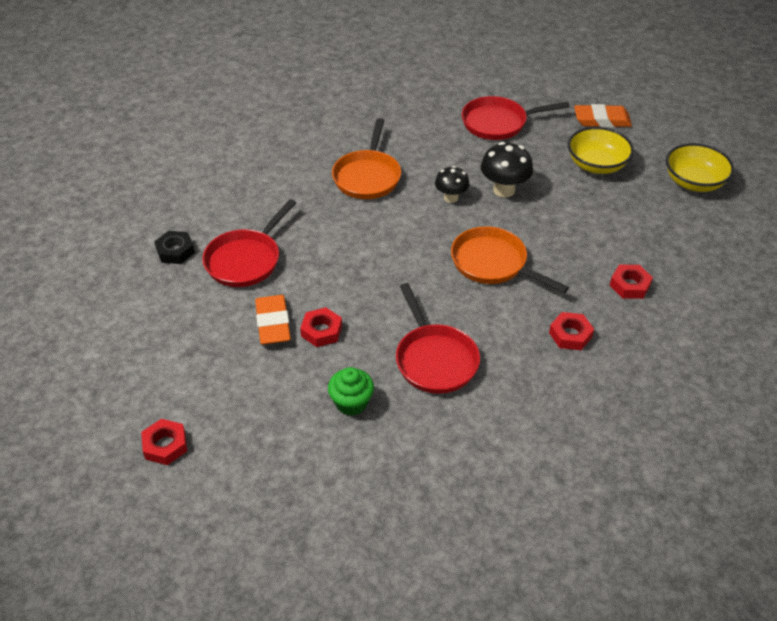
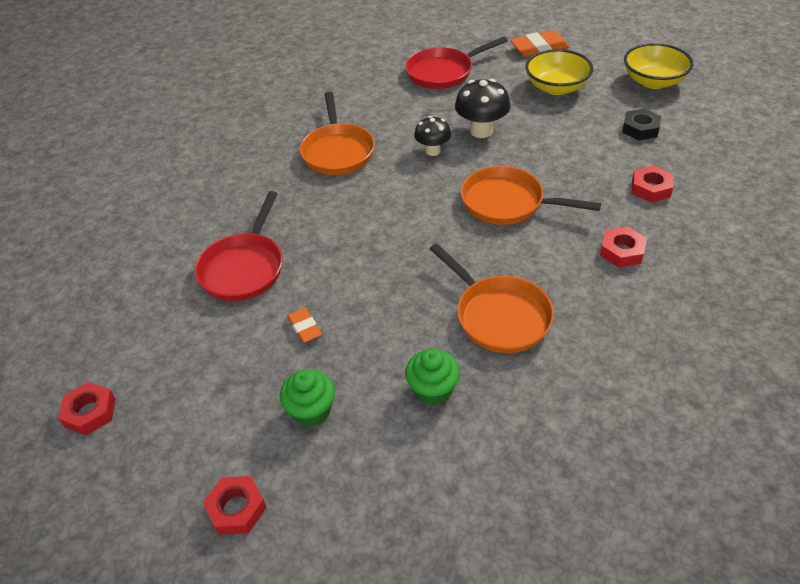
camera: 15 degrees left, 0 degrees up
black nut [154,231,195,264] -> black nut moved to [622,108,661,141]
orange eraser [255,295,291,345] -> orange eraser [287,308,322,343], size x0.58
red nut [300,307,342,347] -> red nut moved to [58,382,115,435]
red pan [396,283,480,394] -> orange pan [430,243,554,353]
none -> green cupcake [280,369,335,427]

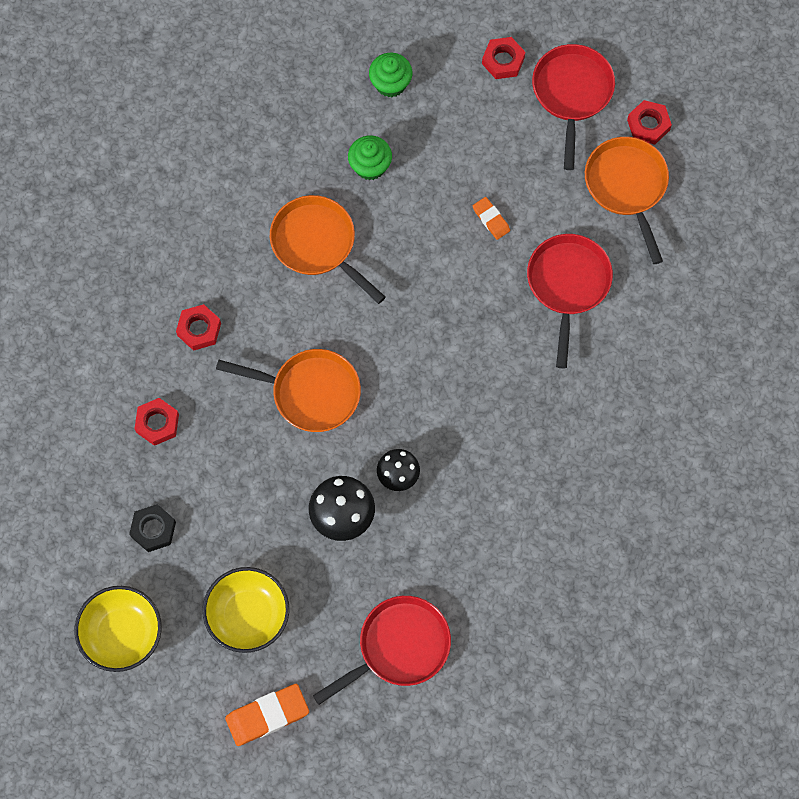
camera: 170 degrees right, 25 degrees up
green cupcake [280,369,335,427] -> green cupcake moved to [369,53,413,97]
orange pan [300,92,375,175] -> orange pan moved to [585,137,669,264]
none -> red pan [532,44,615,170]

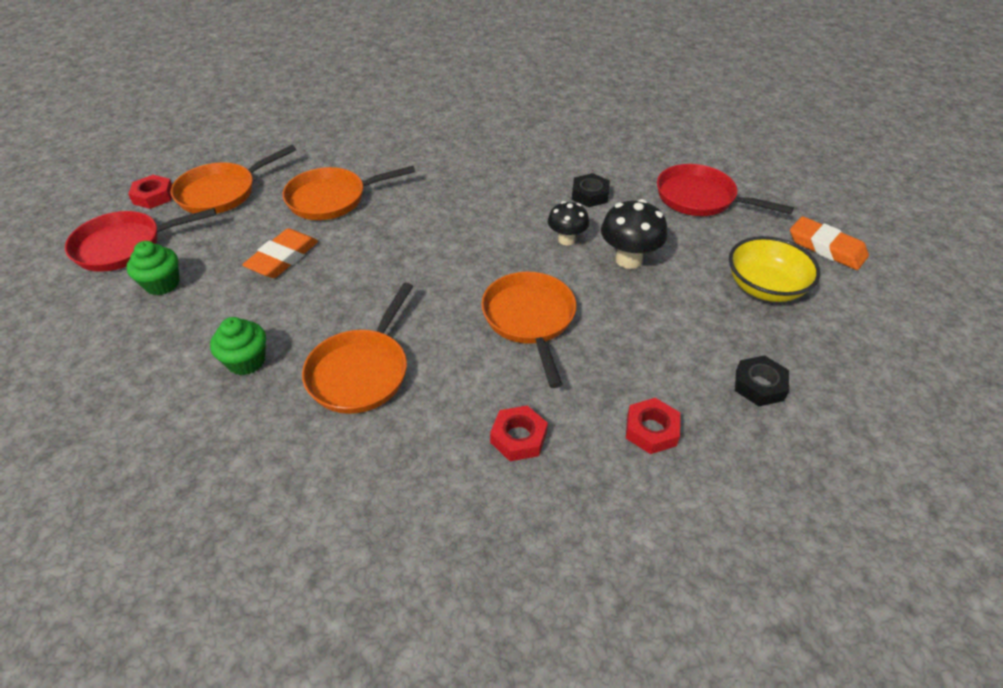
camera: 115 degrees left, 25 degrees down
yellow bowl [75,586,162,672] -> none
green cupcake [369,53,413,97] -> green cupcake moved to [126,241,180,295]
orange eraser [473,197,510,240] -> orange eraser [242,228,318,278], size x1.74
red nut [482,37,525,79] -> none
red pan [527,234,613,369] -> orange pan [283,166,415,220]
none -> black nut [572,173,610,207]

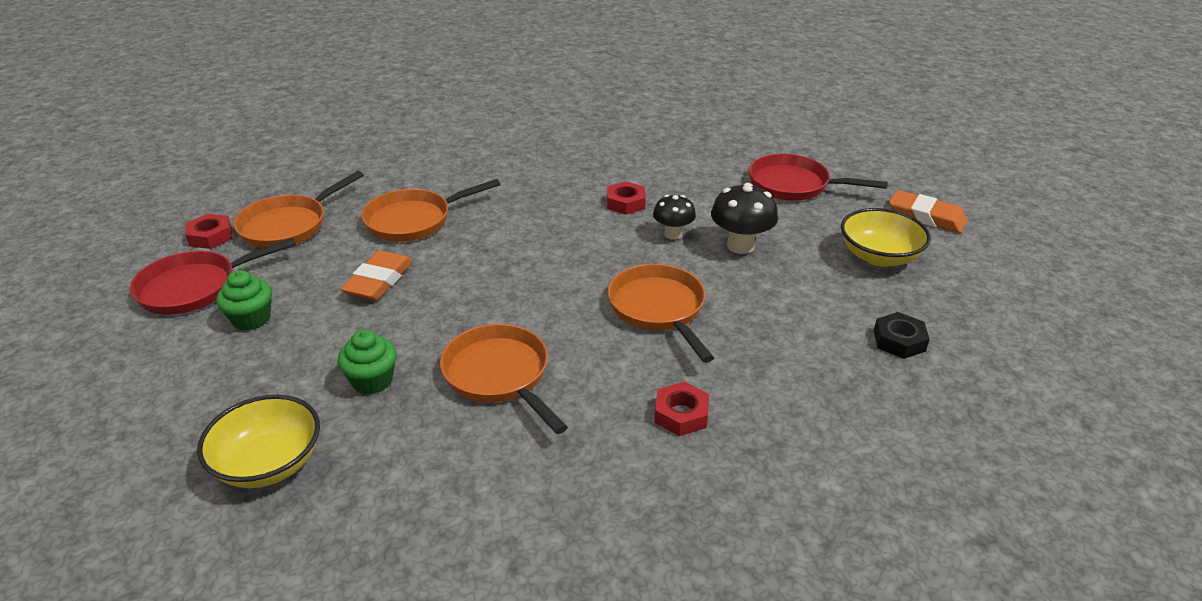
camera: 10 degrees left, 10 degrees down
orange pan [302,283,413,414] -> orange pan turned 135 degrees clockwise [440,324,568,434]
black nut [572,173,610,207] -> none
red nut [626,398,680,454] -> red nut moved to [607,181,646,215]
none -> yellow bowl [197,395,320,488]

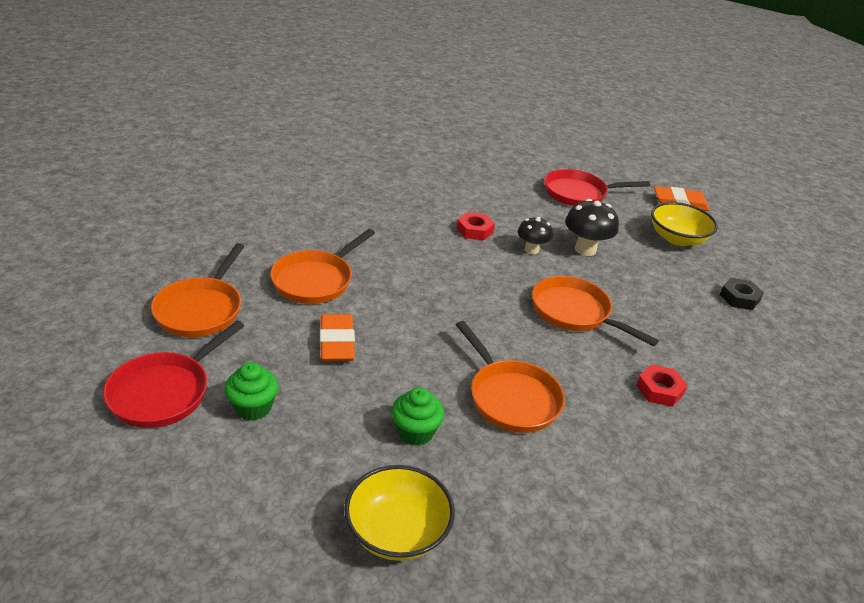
camera: 30 degrees left, 0 degrees up
red nut [185,214,232,249] -> none
orange pan [440,324,568,434] -> orange pan turned 150 degrees counterclockwise [456,321,565,433]

